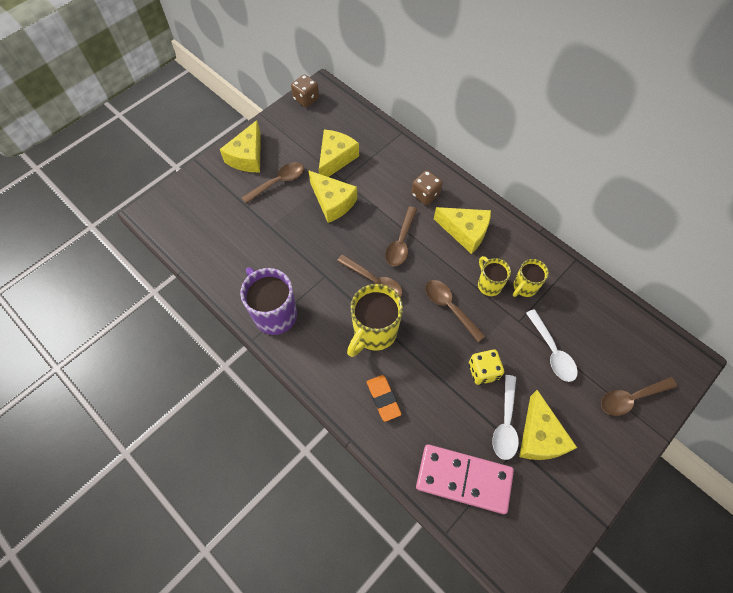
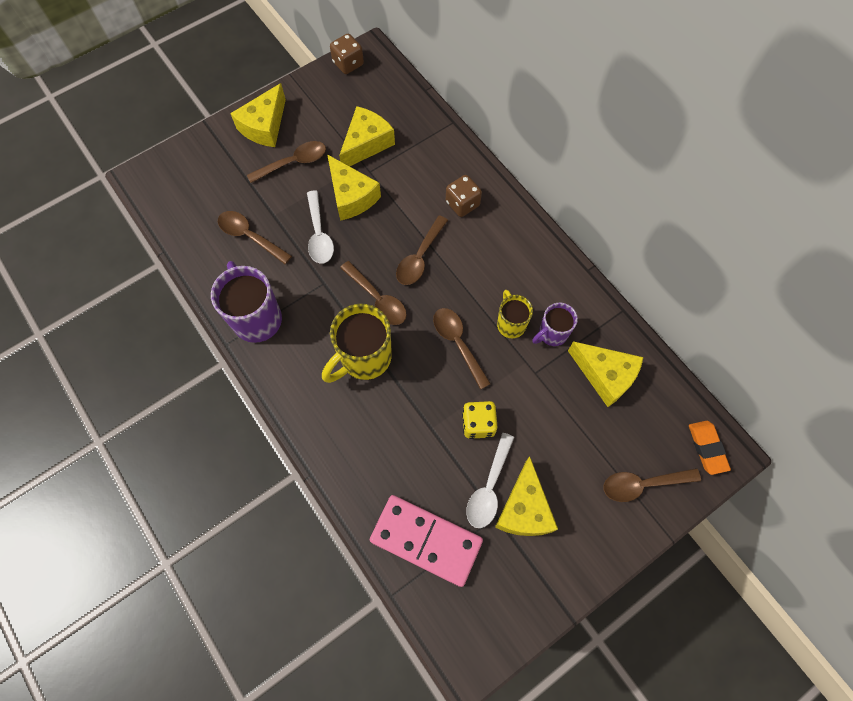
camera: 10 degrees right, 5 degrees up
orange eraser [367,375,402,422] -> orange eraser moved to [689,421,731,475]
yellow cheese [434,207,491,254] -> yellow cheese moved to [568,341,644,407]
yellow mug [513,259,549,297] -> purple mug [532,303,578,346]
white spoon [526,309,578,382] -> white spoon moved to [307,190,334,264]
none -> brown spoon [218,211,292,264]

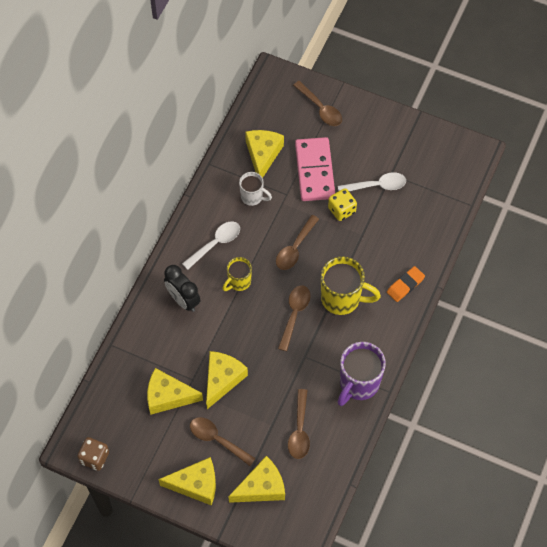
camera: 120 degrees left, 5 degrees down
white spoon [307,190,334,264] -> white spoon moved to [182,221,240,270]
pink domino [370,495,483,587] -> pink domino moved to [295,137,335,201]
brown spoon [396,215,448,285] -> none
brown dice [446,175,482,217] -> black clock [164,265,201,312]
yellow cheese [495,456,558,536] -> yellow cheese moved to [228,456,285,503]
yellow mug [497,290,533,338] -> yellow mug moved to [223,257,252,291]
purple mug [532,303,578,346] -> white mug [239,172,272,206]
orange eraser [689,421,731,475] -> orange eraser moved to [387,266,425,302]

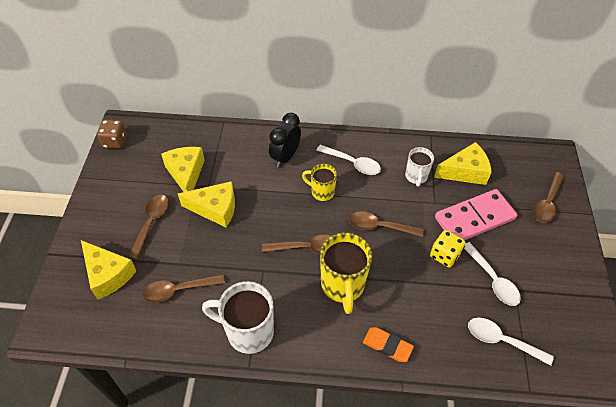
camera: 70 degrees right, 10 degrees down
yellow cheese [158,457,216,506] -> none
purple mug [338,342,386,406] -> white mug [202,281,274,354]
none -> white spoon [468,318,554,366]

